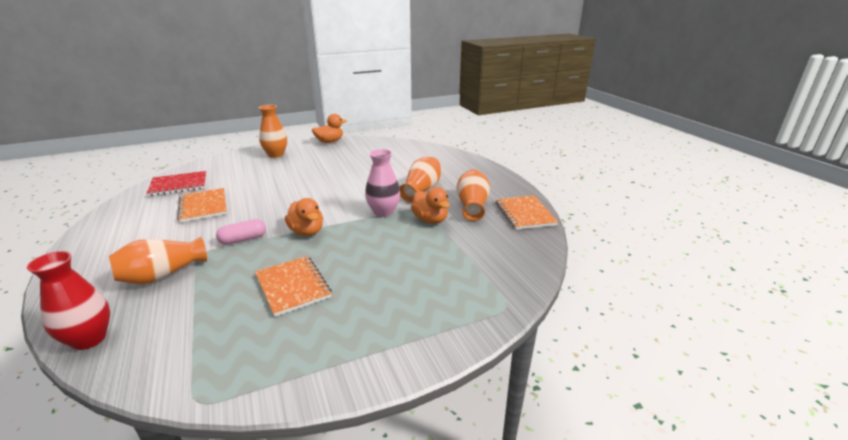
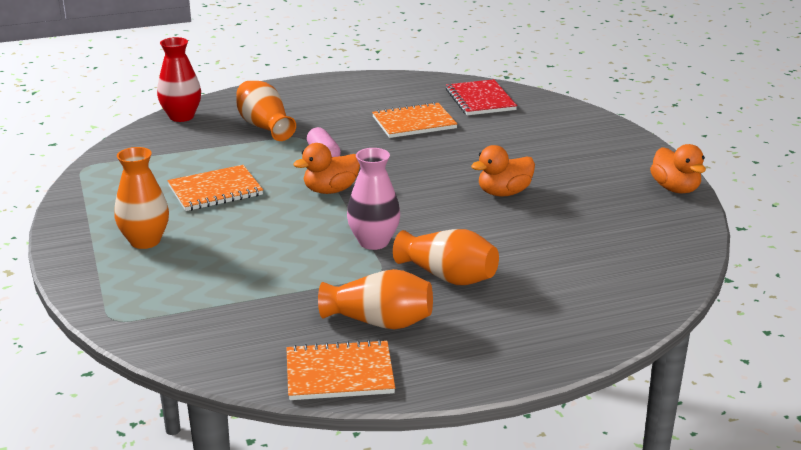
camera: 95 degrees right, 0 degrees up
orange vase [259,105,287,158] -> orange vase moved to [115,147,169,249]
orange duck [411,187,450,224] -> orange duck moved to [471,145,535,197]

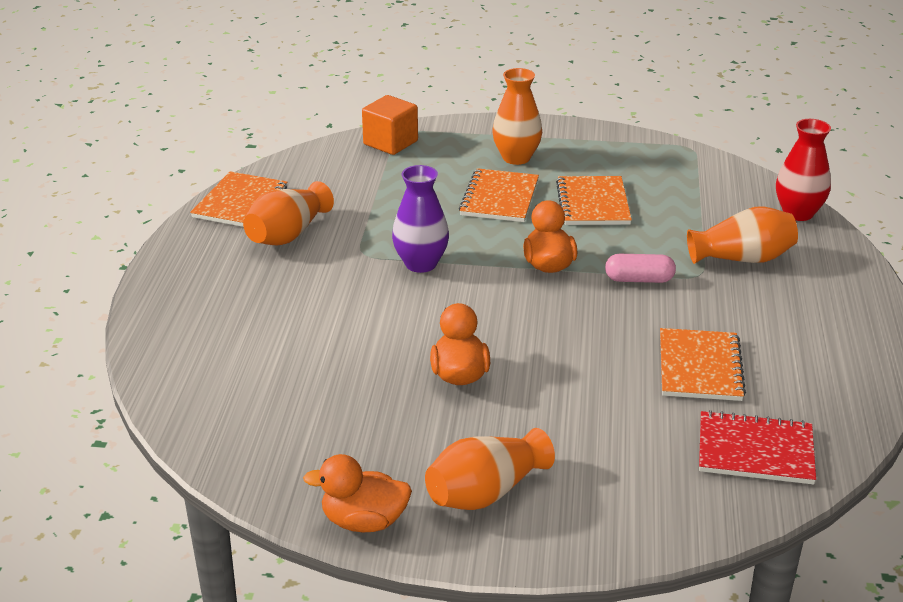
camera: 115 degrees right, 5 degrees up
pink vase [347,148,400,250] -> purple vase [392,165,449,273]
orange vase [393,229,499,285] -> orange vase moved to [425,428,555,510]
none -> orange cube [362,95,418,155]
none -> orange notebook [459,168,539,222]

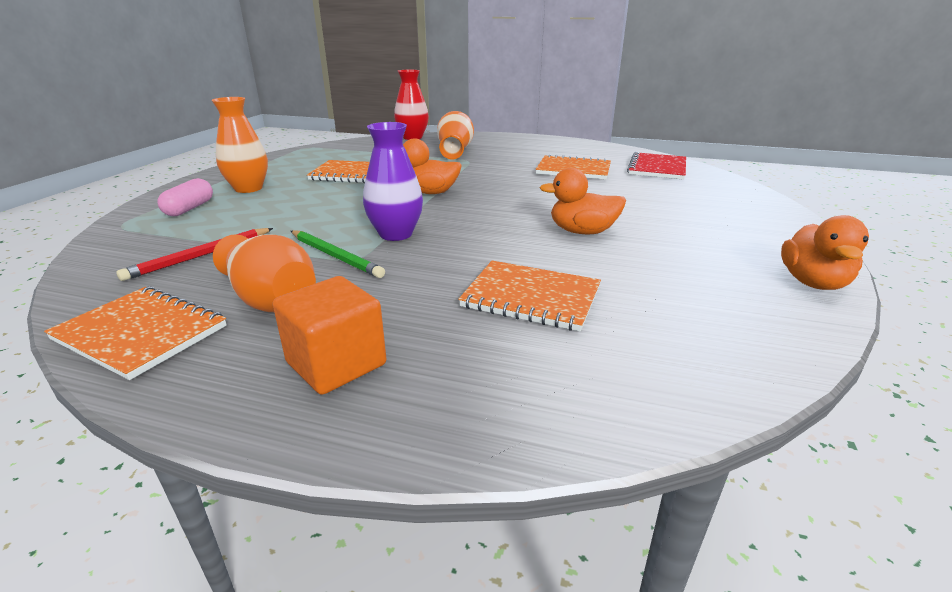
camera: 80 degrees left, 5 degrees down
orange cube [362,95,418,155] -> orange cube moved to [273,276,386,395]
orange vase [425,428,555,510] -> none
orange notebook [459,168,539,222] -> orange notebook moved to [458,261,601,332]
pink capsule [605,254,676,283] -> pink capsule moved to [157,178,213,216]
none -> red pencil [116,228,273,281]
none -> green pencil [291,230,385,278]

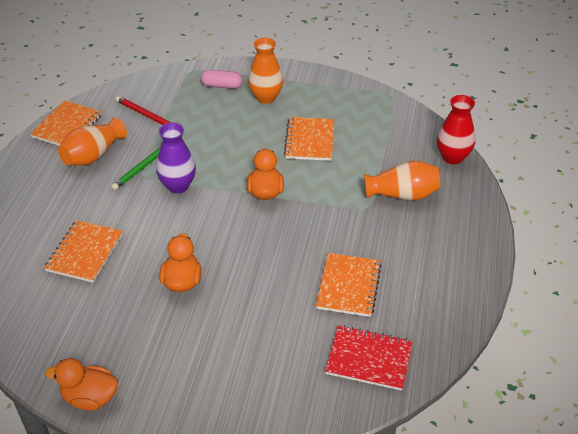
camera: 85 degrees right, 15 degrees up
orange cube [273,276,386,395] -> none

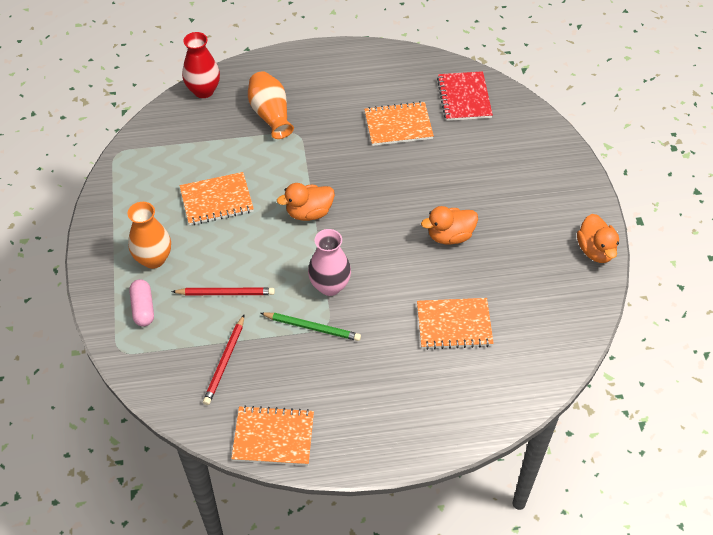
camera: 110 degrees left, 10 degrees up
orange vase [58,118,127,166] -> none
purple vase [156,123,196,193] -> pink vase [308,229,351,296]
none -> red pencil [171,288,275,295]

